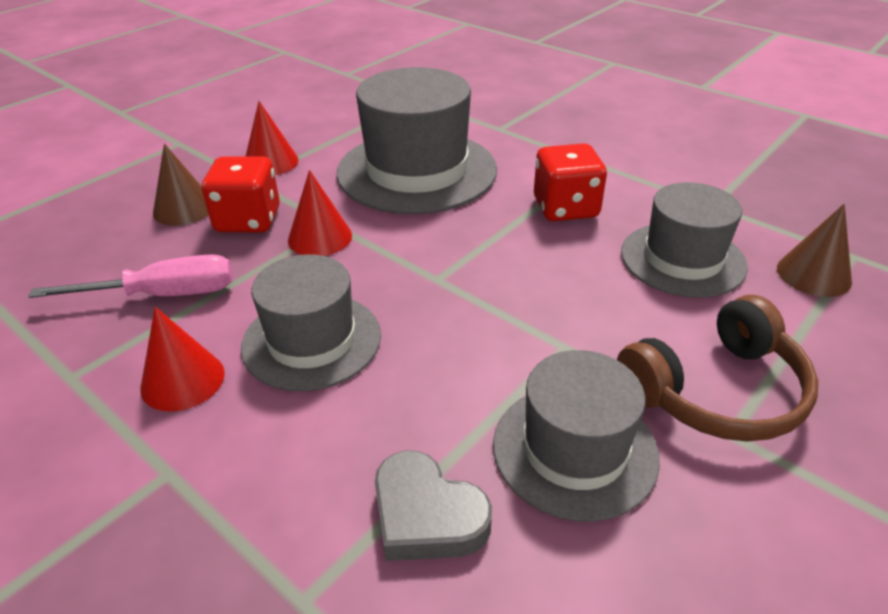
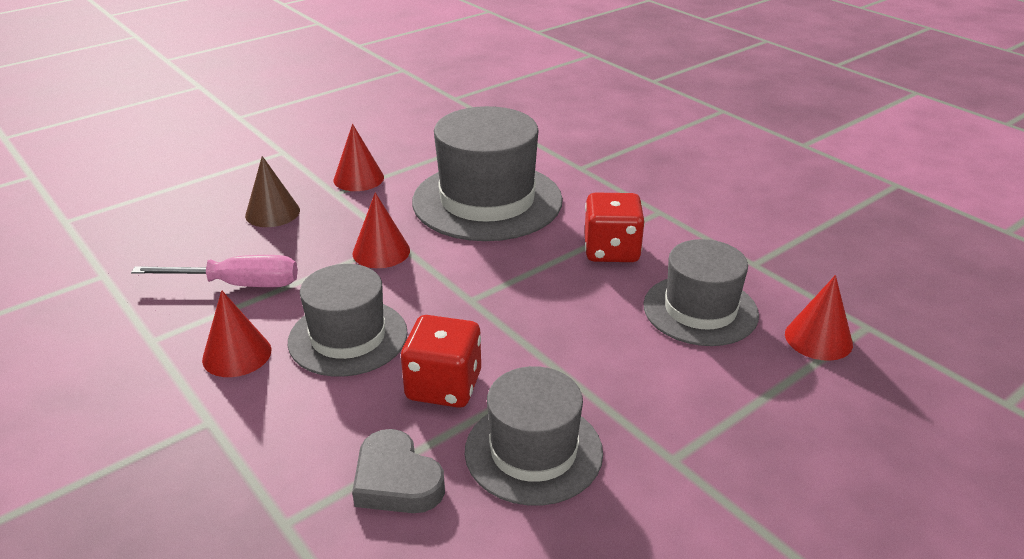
camera: 10 degrees right, 5 degrees down
red dice [202,156,280,233] -> red dice moved to [401,315,481,408]
brown headphones [617,295,818,442] -> none
brown cone [777,204,852,297] -> red cone [785,275,853,361]

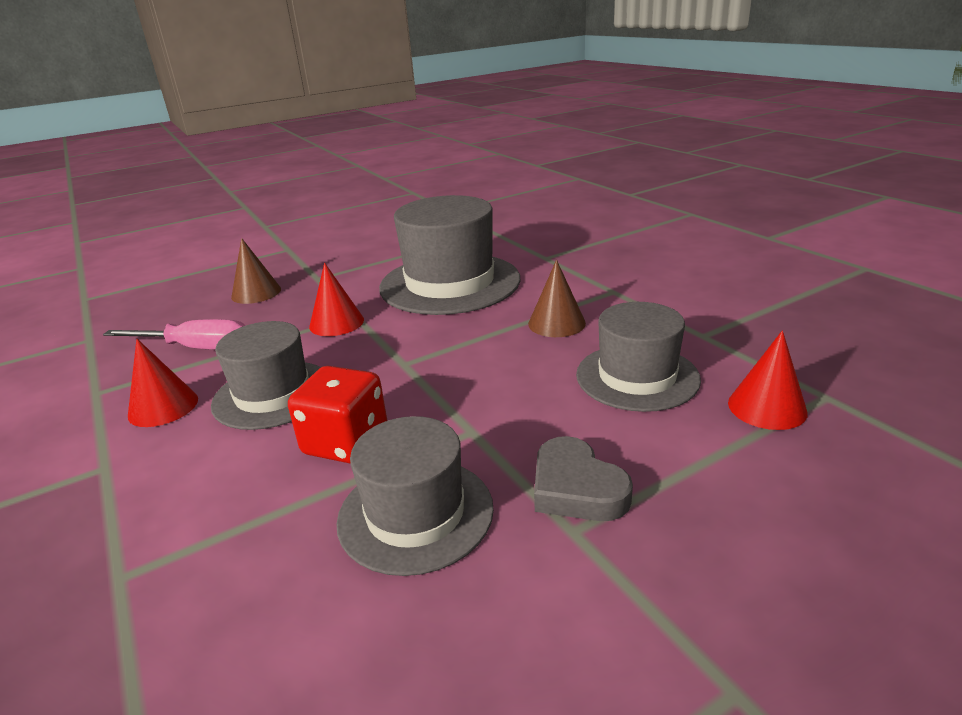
camera: 10 degrees right, 5 degrees down
red cone [334,124,384,191] -> none
grey heart [352,429,445,513] -> grey heart moved to [534,436,633,521]
red dice [585,192,645,262] -> brown cone [528,260,586,337]

